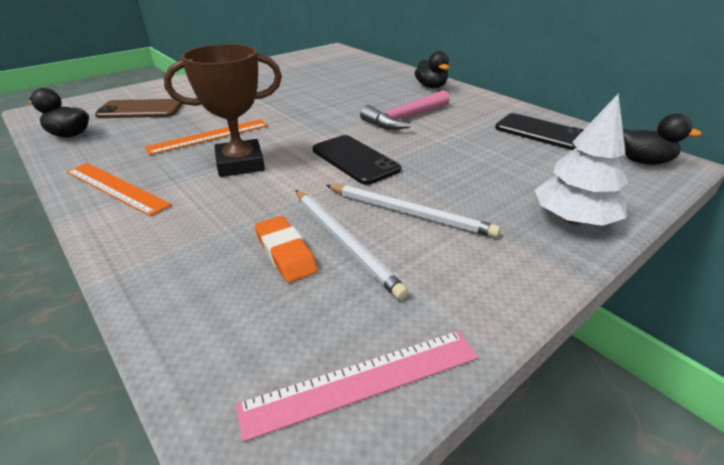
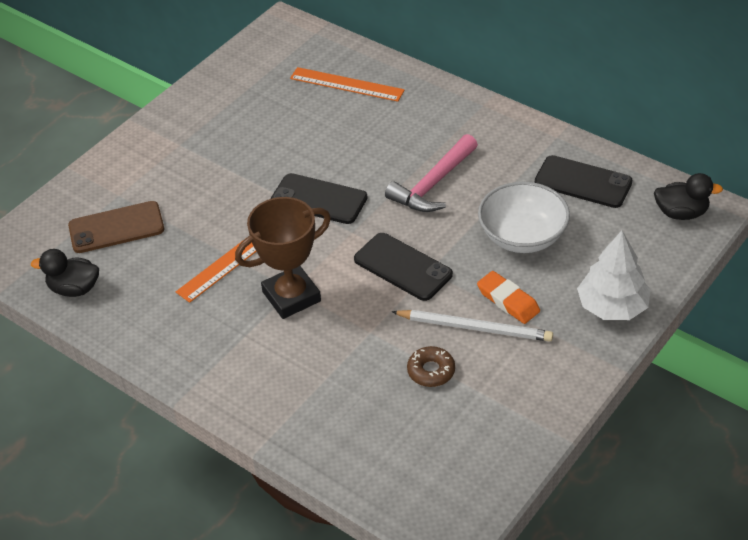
camera: 10 degrees left, 10 degrees up
orange ruler [66,163,172,216] -> orange ruler moved to [290,67,405,102]
pink ruler [236,331,478,442] -> none
orange eraser [255,216,318,283] -> orange eraser moved to [477,271,540,324]
white pencil [296,190,408,300] -> brown donut [407,346,455,387]
black duck [415,51,449,88] -> none
none -> black phone [271,173,367,224]
none -> white bowl [478,182,570,253]

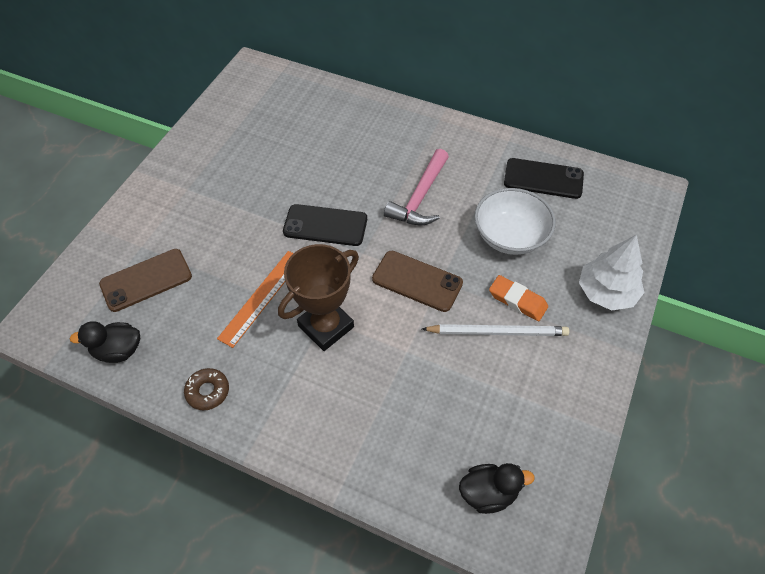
camera: 15 degrees left, 10 degrees up
orange ruler [290,67,405,102] -> none
black phone [354,233,453,301] -> brown phone [372,251,463,312]
brown donut [407,346,455,387] -> brown donut moved to [184,368,229,410]
black duck [654,173,723,220] -> black duck moved to [459,463,535,514]

